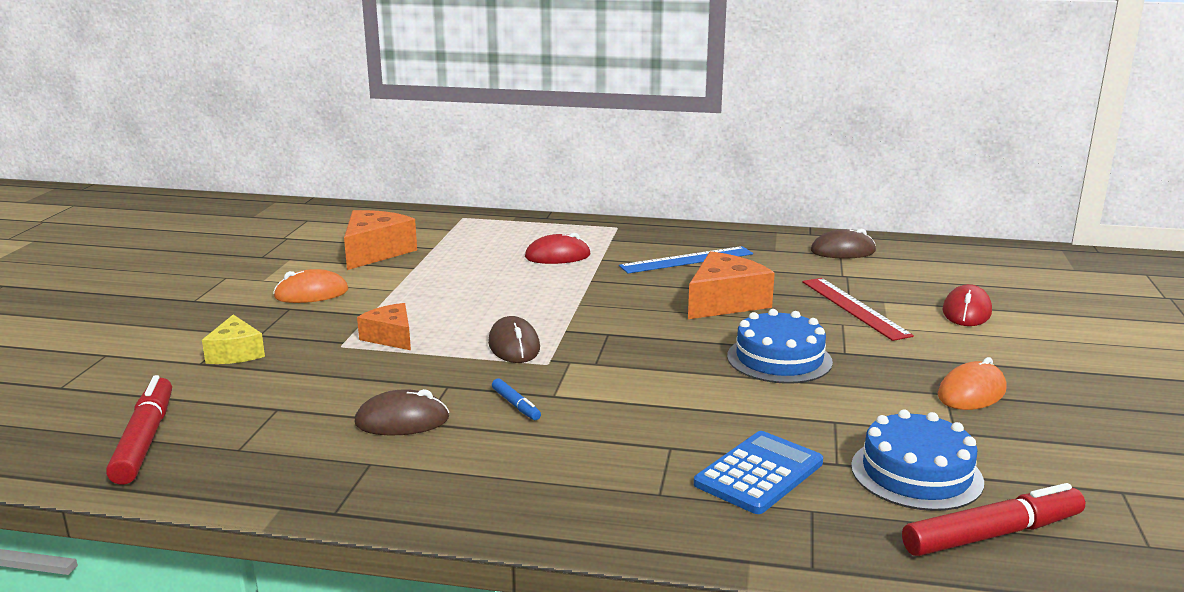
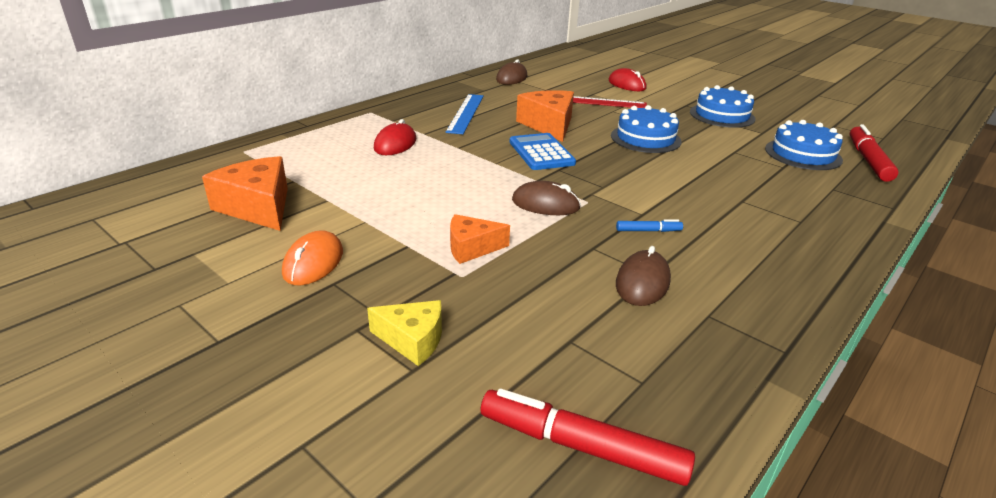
camera: 60 degrees left, 10 degrees up
blue calculator [694,431,823,514] -> blue calculator moved to [510,133,576,170]
orange mouse [938,357,1006,410] -> blue cake [690,85,756,128]

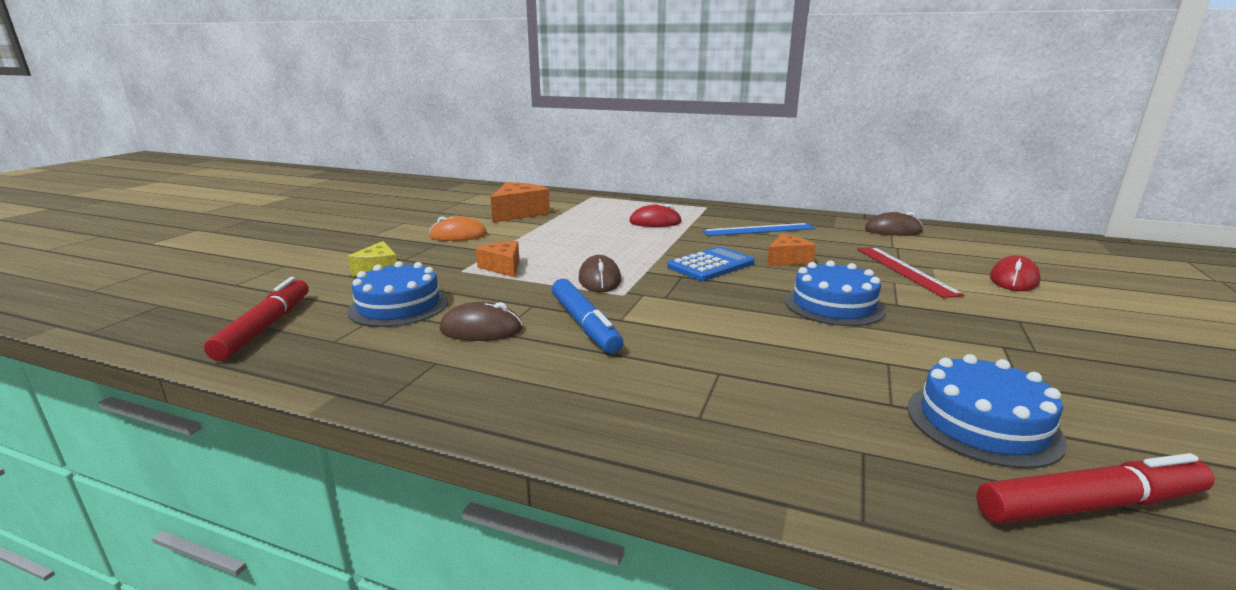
camera: 70 degrees right, 10 degrees down
orange cheese [516,90,574,142] -> orange cheese [767,234,816,266], size x0.62
blue marker [616,219,683,232] -> blue marker [552,279,623,354], size x2.03
blue cake [690,85,756,128] -> blue cake moved to [347,261,448,327]

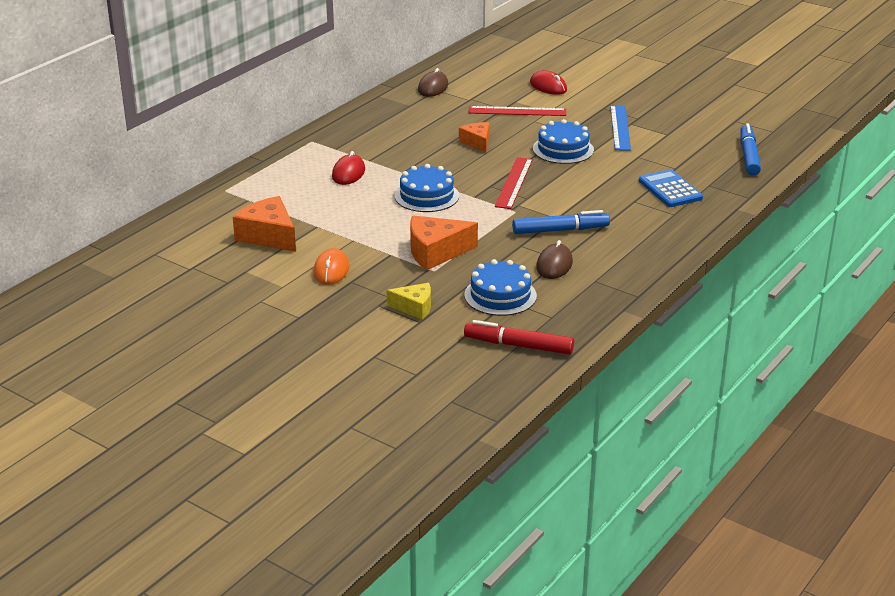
camera: 75 degrees left, 10 degrees up
orange cheese [476,241,519,277] -> orange cheese [410,216,478,270], size x1.62
brown mouse [578,255,621,292] -> none
blue calculator [667,246,755,281] -> blue calculator moved to [639,169,703,207]
blue ruler [702,223,815,236] -> blue ruler moved to [610,105,631,151]
blue cake [907,354,1067,469] -> blue cake moved to [395,164,459,212]
red marker [977,453,1215,524] -> blue marker [740,123,761,175]
none -> red ruler [495,157,533,209]

